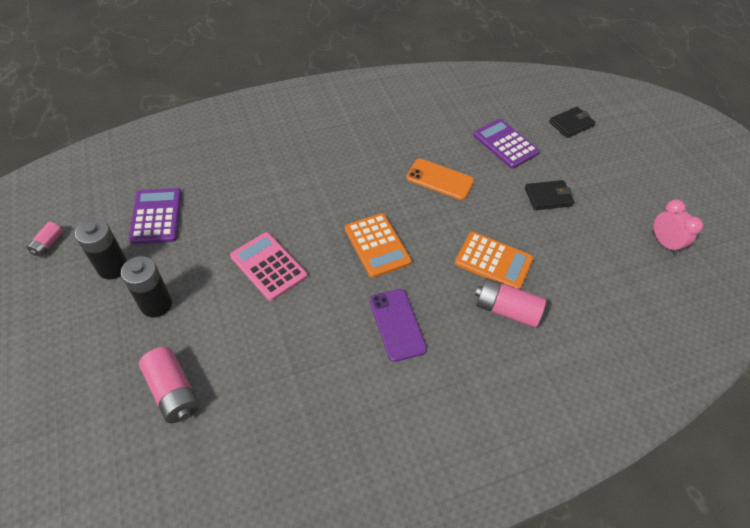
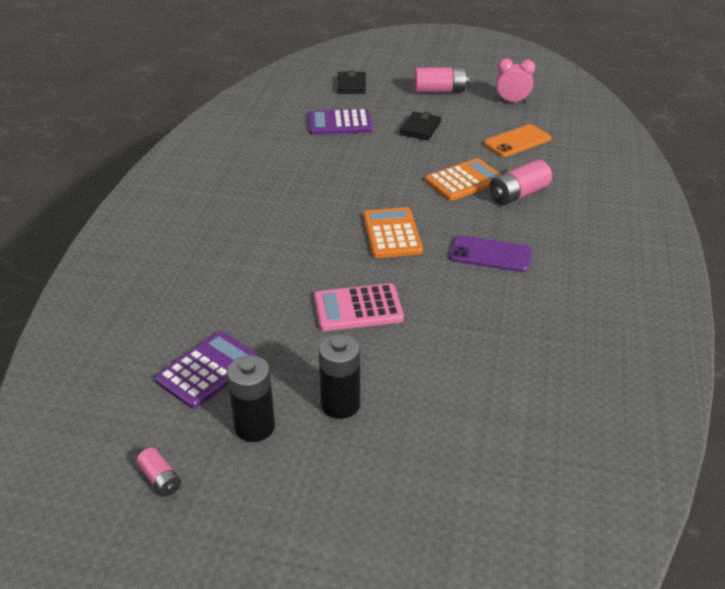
camera: 55 degrees left, 15 degrees down
purple calculator [129,188,182,244] -> purple calculator turned 105 degrees clockwise [154,331,259,409]
pink battery [139,347,199,423] -> pink battery moved to [414,67,469,93]
orange calculator [345,213,412,278] -> orange calculator turned 105 degrees counterclockwise [363,207,423,258]
orange phone [406,159,474,200] -> orange phone moved to [484,124,551,157]

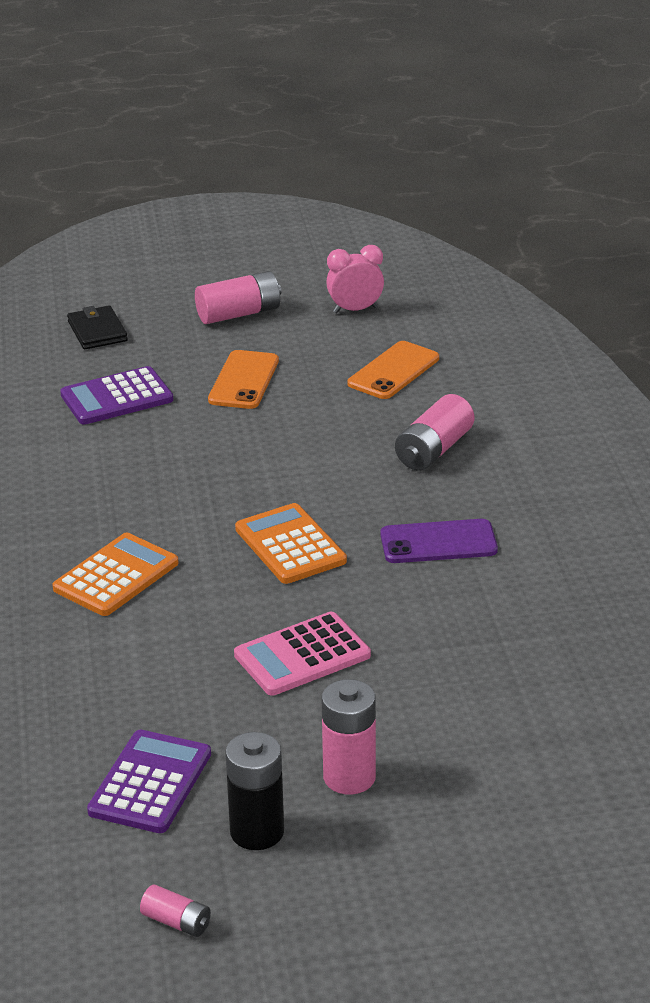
camera: 20 degrees left, 5 degrees down
black battery [319,334,360,419] -> pink battery [322,679,376,794]
black wallet [400,112,441,140] -> orange phone [208,350,279,409]
orange calculator [425,158,501,201] -> orange calculator moved to [52,533,178,616]

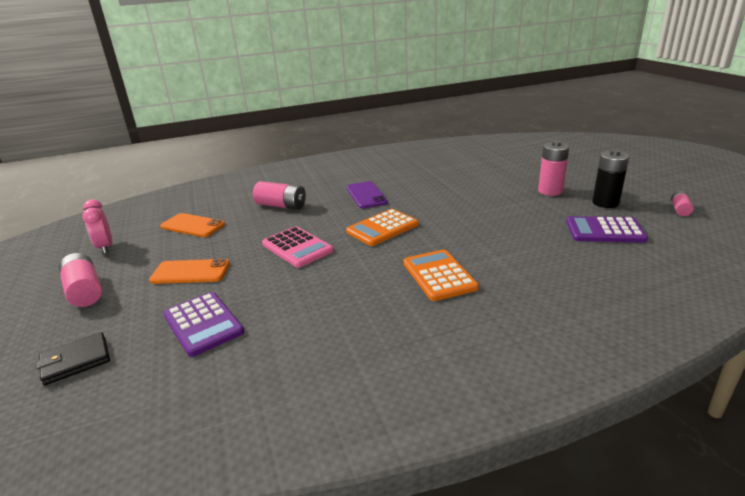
camera: 100 degrees left, 5 degrees down
orange calculator [52,533,178,616] -> orange calculator turned 45 degrees clockwise [403,249,479,301]
pink calculator [234,612,371,696] -> pink calculator moved to [262,226,334,268]

